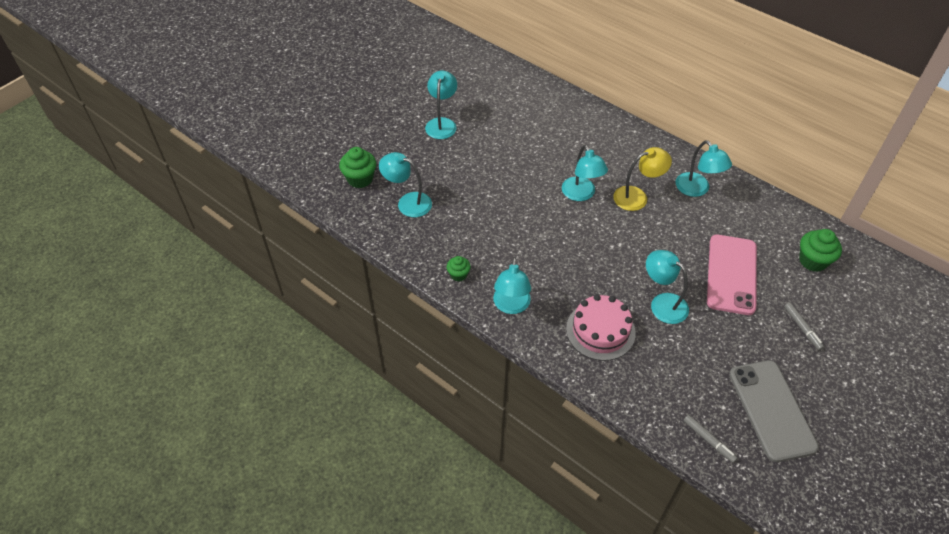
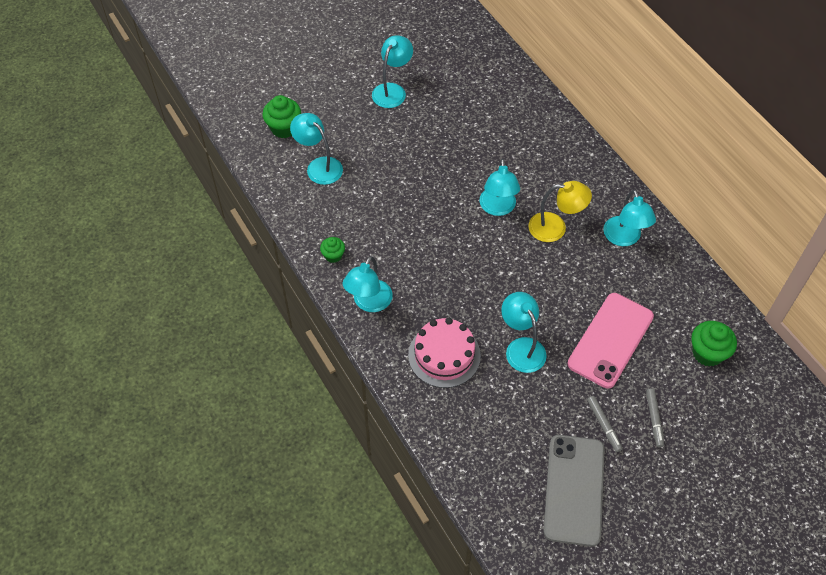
camera: 20 degrees right, 5 degrees up
grey marker [683,415,738,463] -> grey marker moved to [587,396,623,452]

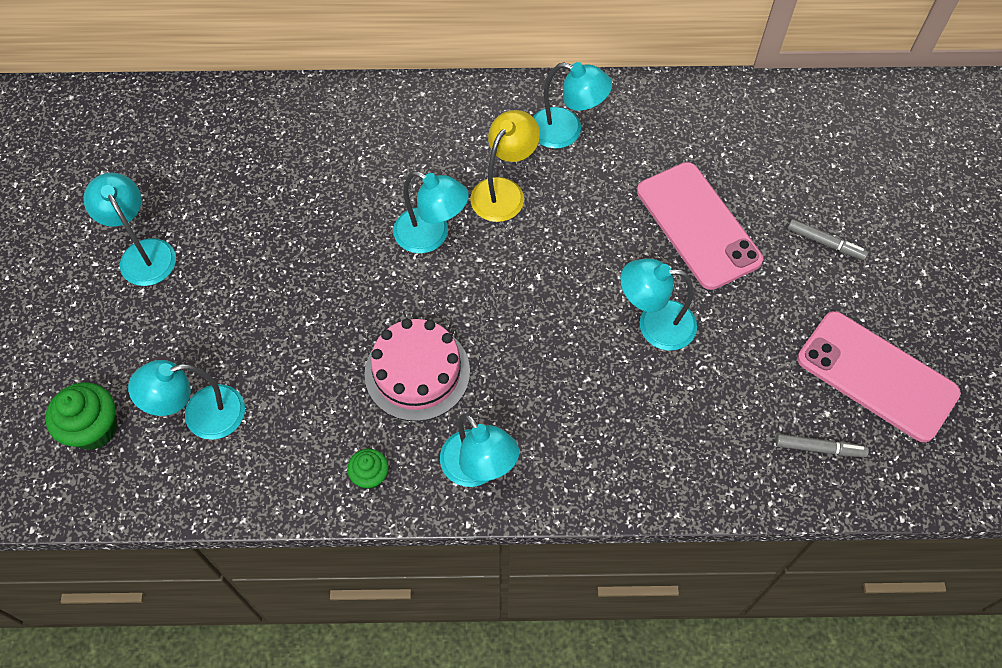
camera: 60 degrees left, 5 degrees up
pink cake [408,318,481,388] -> pink cake moved to [364,319,470,421]
grey phone [544,435,605,546] -> pink phone [797,311,961,442]
grey marker [587,396,623,452] -> grey marker moved to [776,434,869,457]
green cupcake [691,321,737,367] -> none

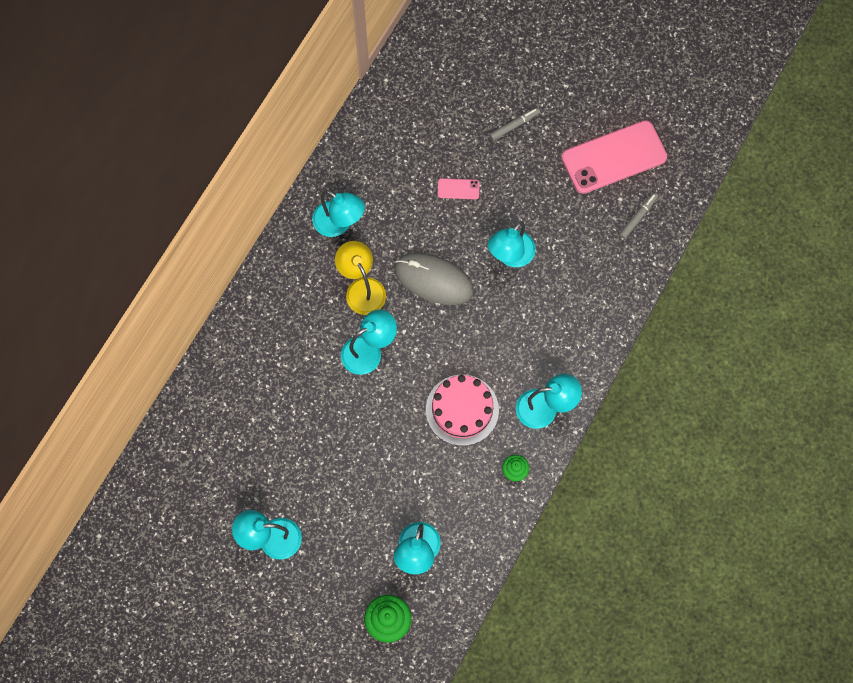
camera: 60 degrees left, 10 degrees up
turquoise lamp [533,62,612,149] -> turquoise lamp turned 75 degrees clockwise [312,190,365,237]
pink phone [637,162,763,290] -> pink phone [438,178,480,199], size x0.42
none -> grey mouse [394,253,474,305]

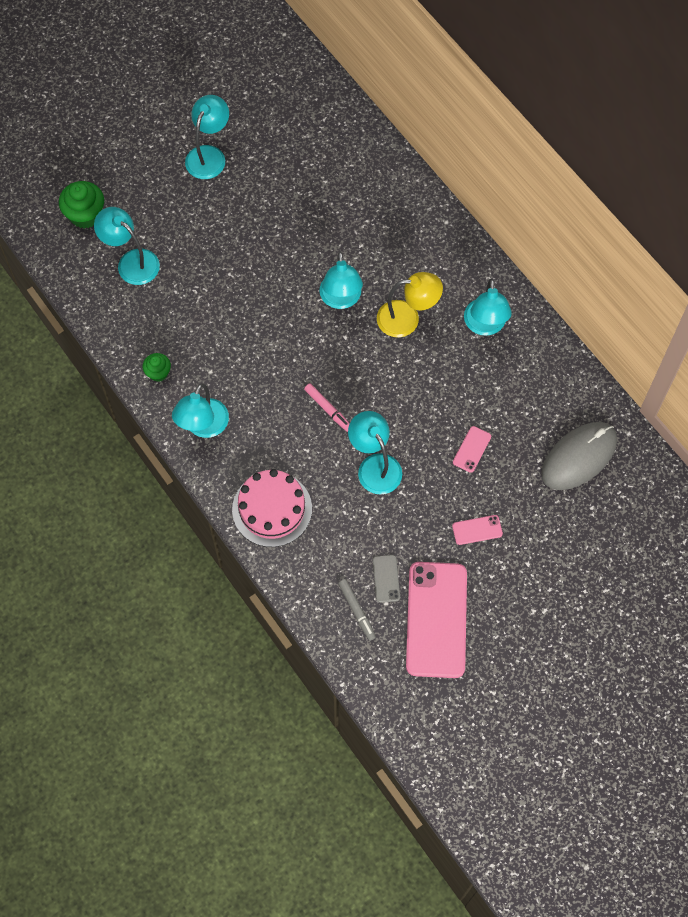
camera: 115 degrees right, 5 degrees down
turquoise lamp [312,190,365,237] -> turquoise lamp turned 60 degrees counterclockwise [464,279,512,336]
grey mouse [394,253,474,305] -> grey mouse moved to [541,422,617,490]
pink cake [426,375,499,446] -> pink cake moved to [232,469,312,547]
grey marker [489,107,540,141] -> none
none -> pink marker [304,383,350,432]
none -> grey phone [373,555,400,603]
none -> pink phone [452,515,503,545]

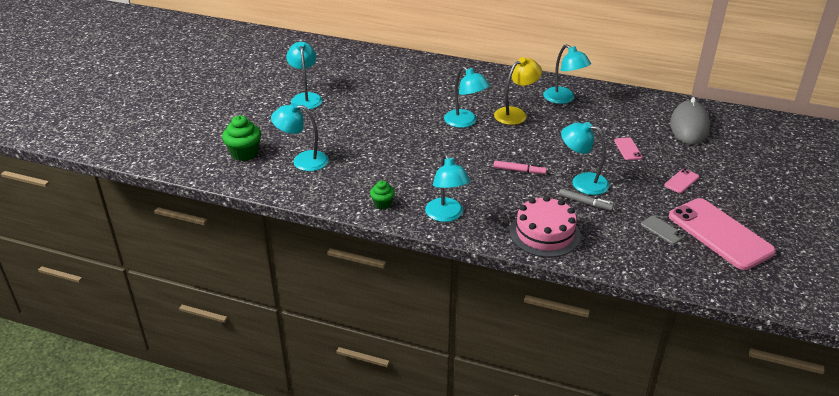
camera: 35 degrees left, 30 degrees down
grey marker [338,579,376,641] -> grey marker moved to [559,189,614,211]

